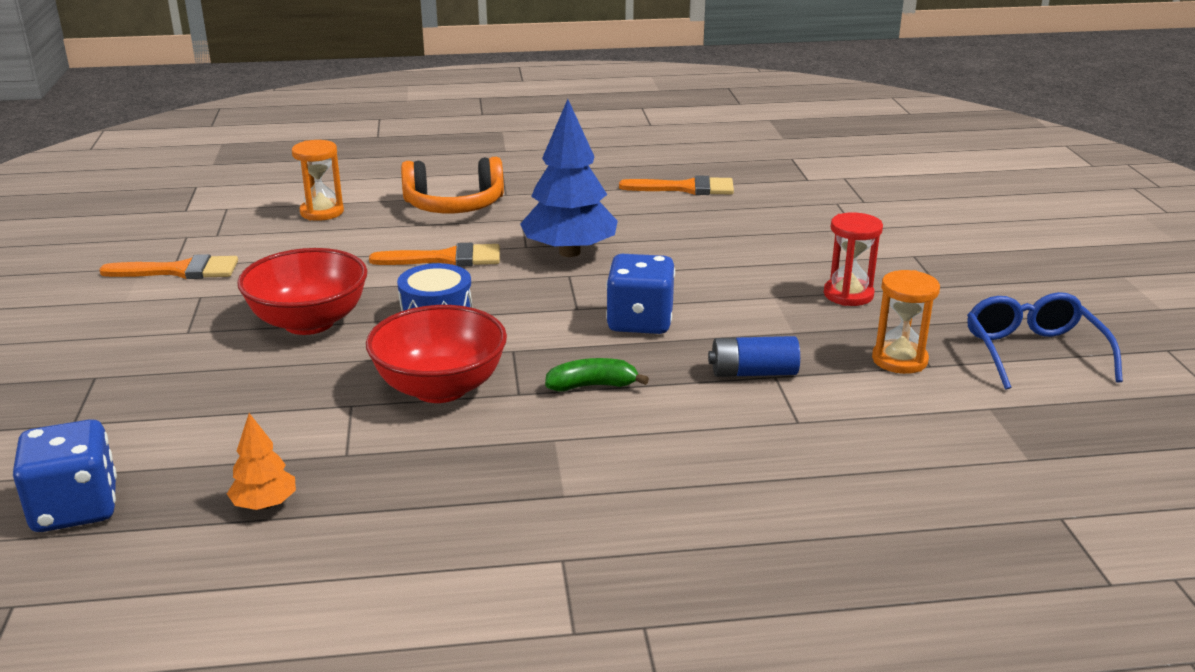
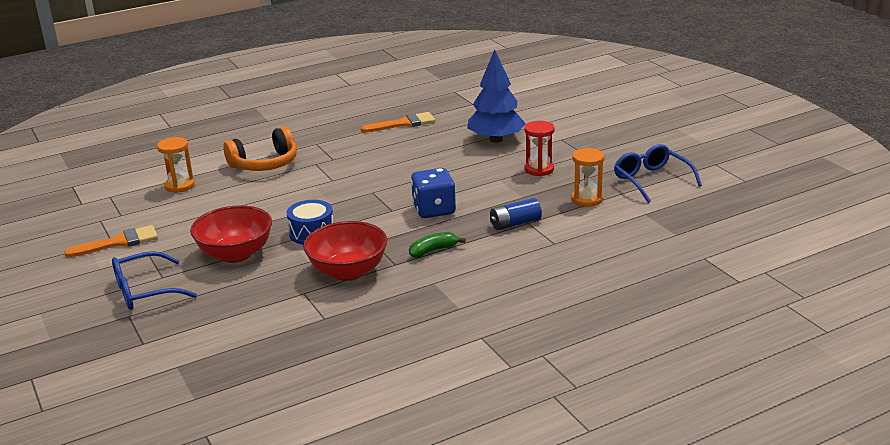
camera: 20 degrees left, 0 degrees up
blue dice [13,419,117,532] -> none
orange tree [227,413,296,510] -> none
orange brush [369,243,500,267] -> none
blue tree [520,99,618,257] -> blue tree moved to [467,49,526,143]
none -> blue glasses [112,251,197,310]

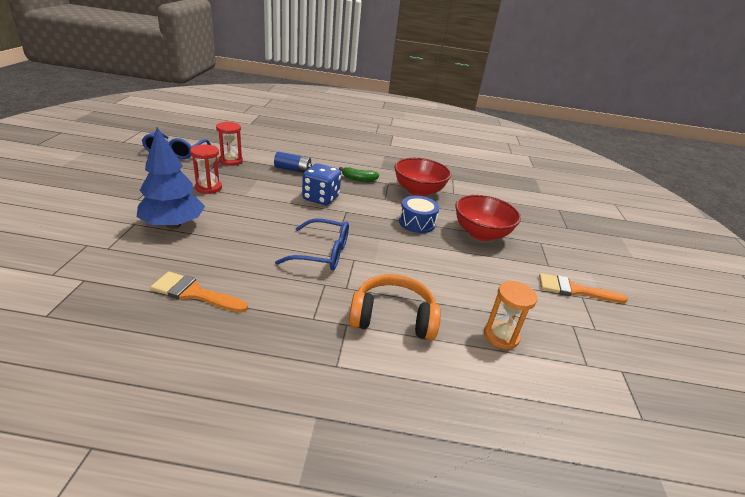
camera: 150 degrees left, 5 degrees up
blue glasses [112,251,197,310] -> blue glasses moved to [275,218,349,270]
orange hourglass [571,148,604,207] -> red hourglass [216,122,243,166]

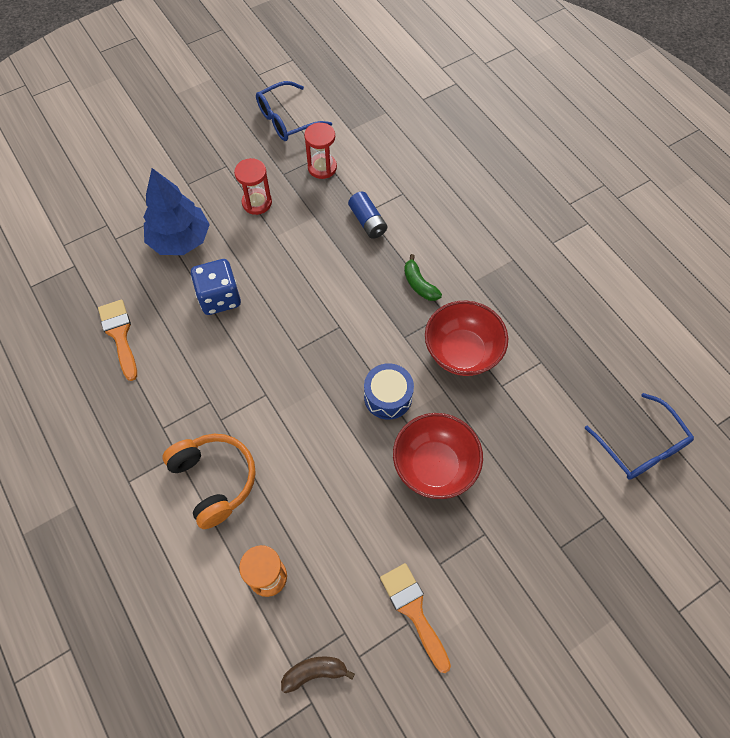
camera: 55 degrees right, 30 degrees up
blue glasses [275,218,349,270] -> blue glasses moved to [585,393,694,480]
blue dice [302,163,341,205] -> blue dice moved to [191,259,241,315]
none -> brown banana [281,656,355,693]

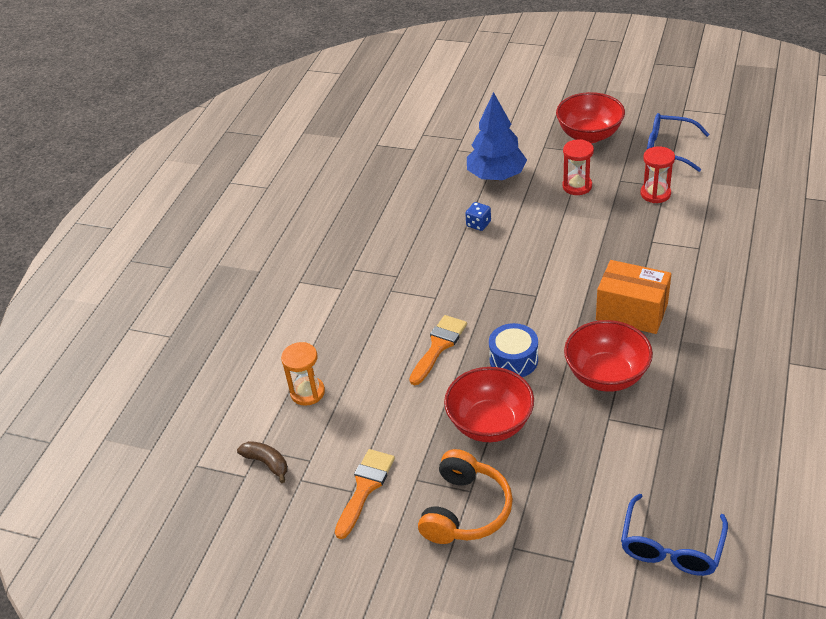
camera: 55 degrees right, 20 degrees down
orange brush [98,299,137,381] -> orange brush moved to [409,315,467,385]
orange headphones [162,434,256,529] -> orange headphones moved to [418,449,513,544]
blue dice [191,259,241,315] -> blue dice [465,202,491,231], size x0.55
blue battery [348,192,387,239] -> none
green banana [404,254,442,301] -> orange box [596,260,671,334]
none -> red bowl [556,92,625,143]

